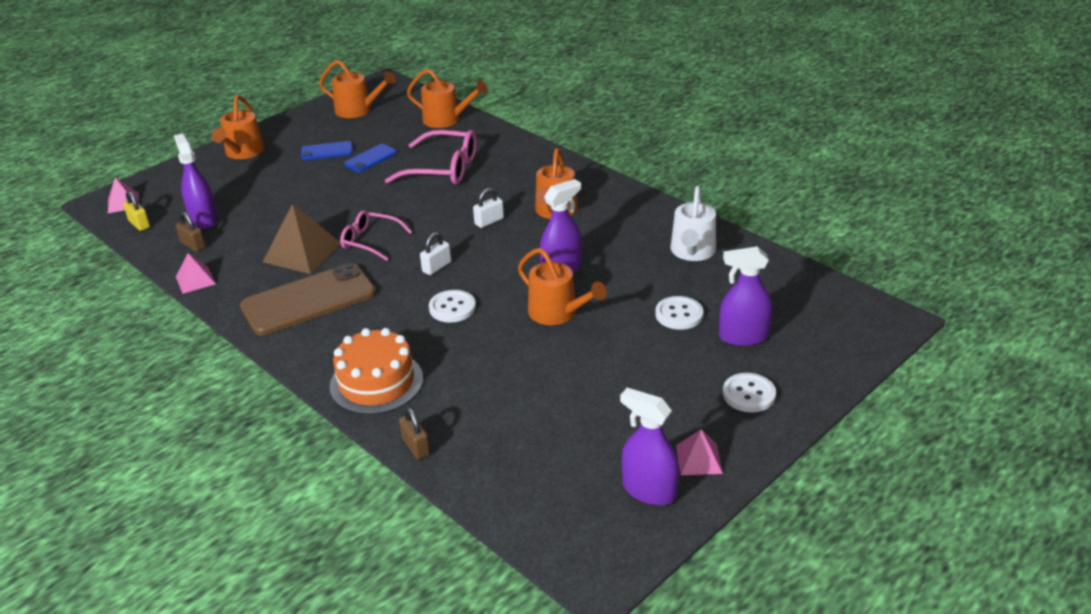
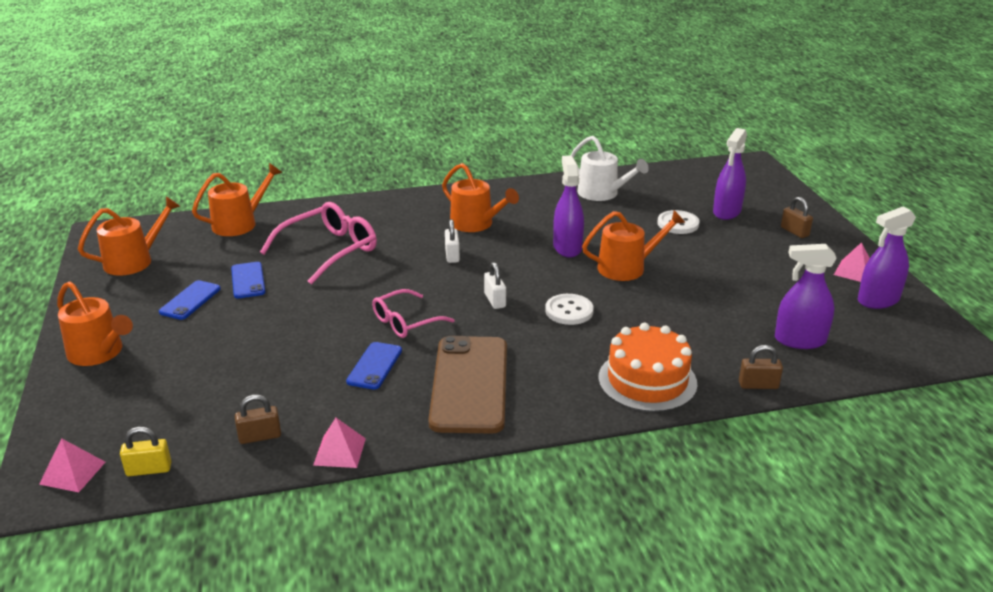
camera: 60 degrees left, 5 degrees down
purple spray bottle [174,133,218,229] -> purple spray bottle moved to [775,244,837,349]
brown pyramid [263,204,341,274] -> blue phone [346,342,402,390]
white button [723,373,776,413] -> brown padlock [781,197,813,238]

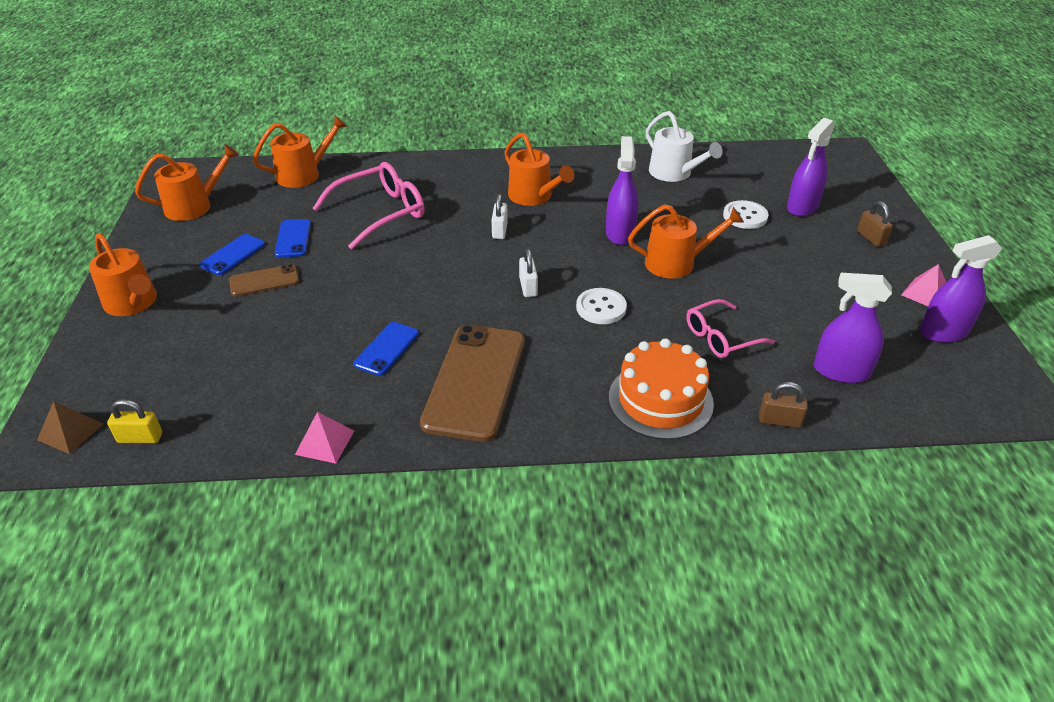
camera: 10 degrees right, 10 degrees up
pink pyramid [39,438,105,492] -> brown pyramid [37,401,103,454]
brown padlock [235,395,281,444] -> none
pink glasses [372,289,454,338] -> pink glasses moved to [686,299,775,358]
none -> brown phone [229,264,299,296]

